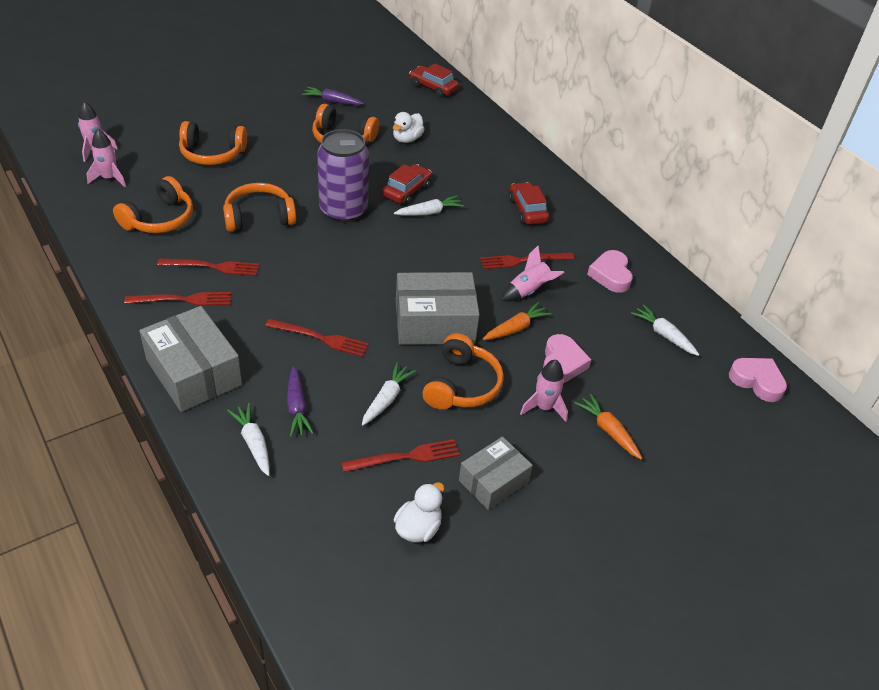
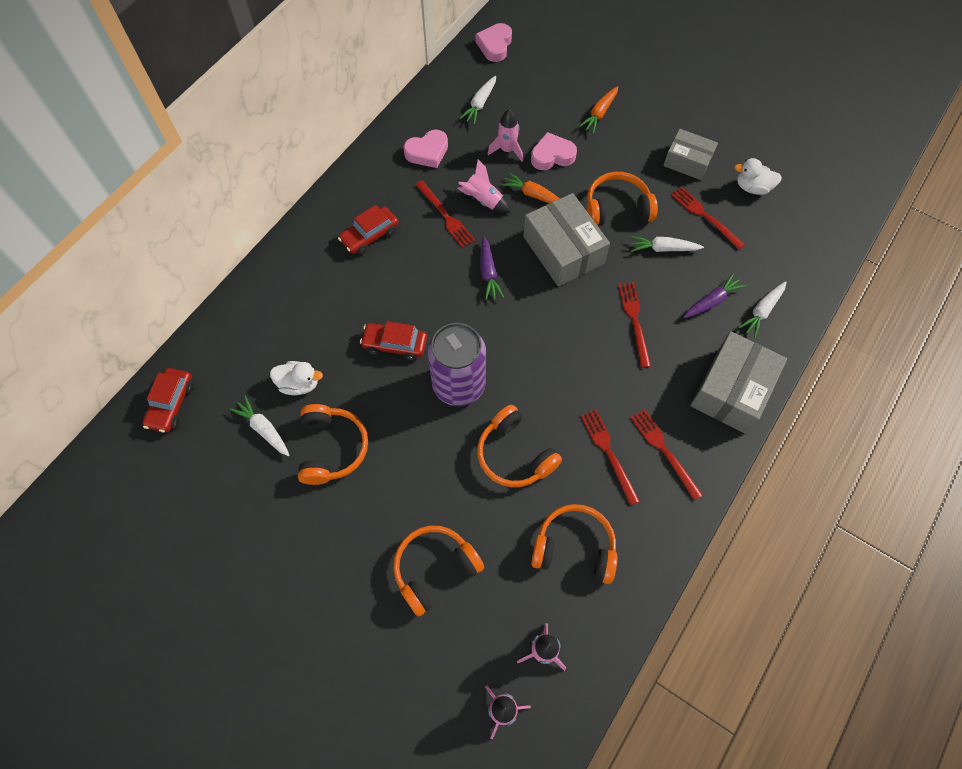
camera: 110 degrees left, 20 degrees up
orange headphones [179,121,247,165] -> orange headphones turned 105 degrees counterclockwise [393,526,484,616]
purple carrot [302,87,364,105] -> purple carrot moved to [480,236,504,300]
white carrot [394,195,464,216] -> white carrot moved to [229,396,290,456]
pink rocket [520,359,568,422] -> pink rocket moved to [488,110,523,162]

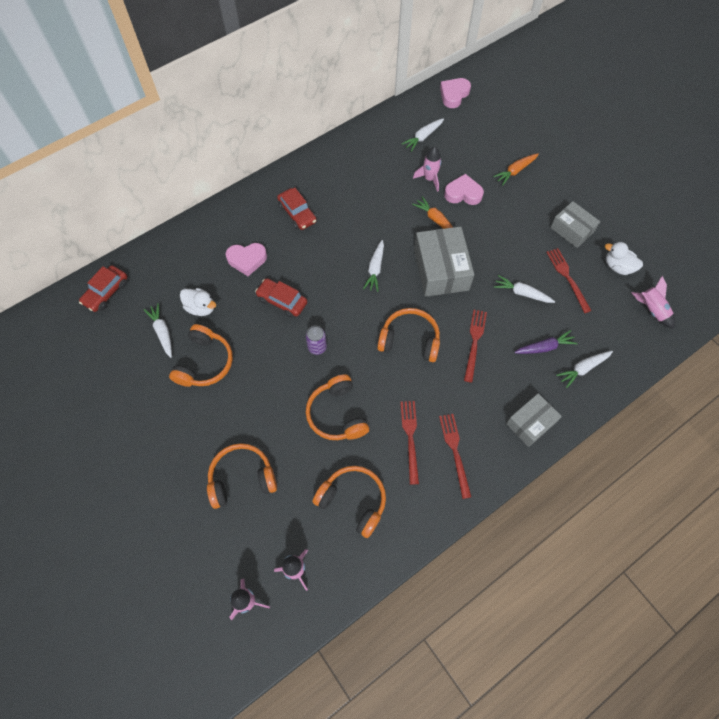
camera: 20 degrees right, 0 degrees up
red car [338,205,399,255] -> red car turned 105 degrees counterclockwise [277,188,317,230]
pink heart [403,130,448,168] -> pink heart moved to [225,243,267,276]
red fork [415,181,475,248] -> none
purple can [428,323,486,406] -> purple can [306,326,327,355], size x0.45
pink rocket [457,159,511,213] -> pink rocket moved to [631,276,675,329]
purple carrot [480,236,504,300] -> white carrot [363,240,384,292]
orange headphones [587,172,658,226] -> orange headphones moved to [377,308,440,362]
grey box [690,331,787,434] -> grey box [506,393,562,447], size x0.63

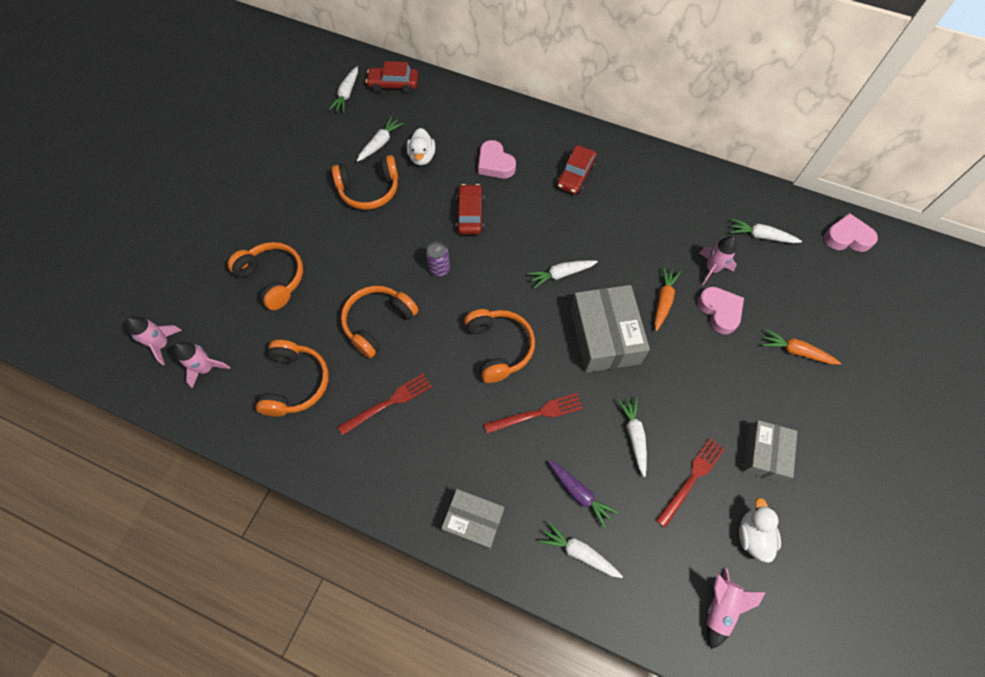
camera: 60 degrees right, 0 degrees up
grey box [414,226,474,297] -> grey box turned 60 degrees counterclockwise [570,285,650,373]
red fork [439,414,471,499] -> none
none -> white carrot [329,67,358,113]

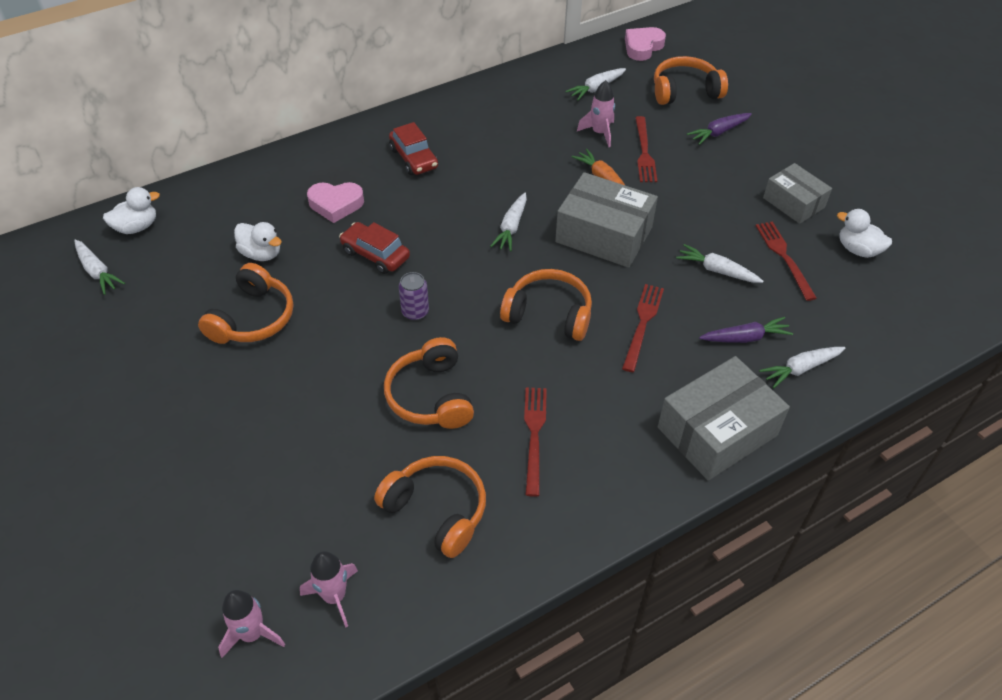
camera: 55 degrees left, 15 degrees down
orange headphones [228,242,303,310] -> orange headphones moved to [654,56,728,105]
white carrot [357,116,404,162] -> none
red car [366,61,418,94] -> white duck [103,187,160,234]
grey box [441,489,504,550] -> grey box [658,356,790,480], size x1.59
pink heart [698,287,744,334] -> red fork [635,116,657,182]
pink rocket [707,568,766,649] -> none
orange carrot [762,329,841,364] -> purple carrot [687,113,752,145]

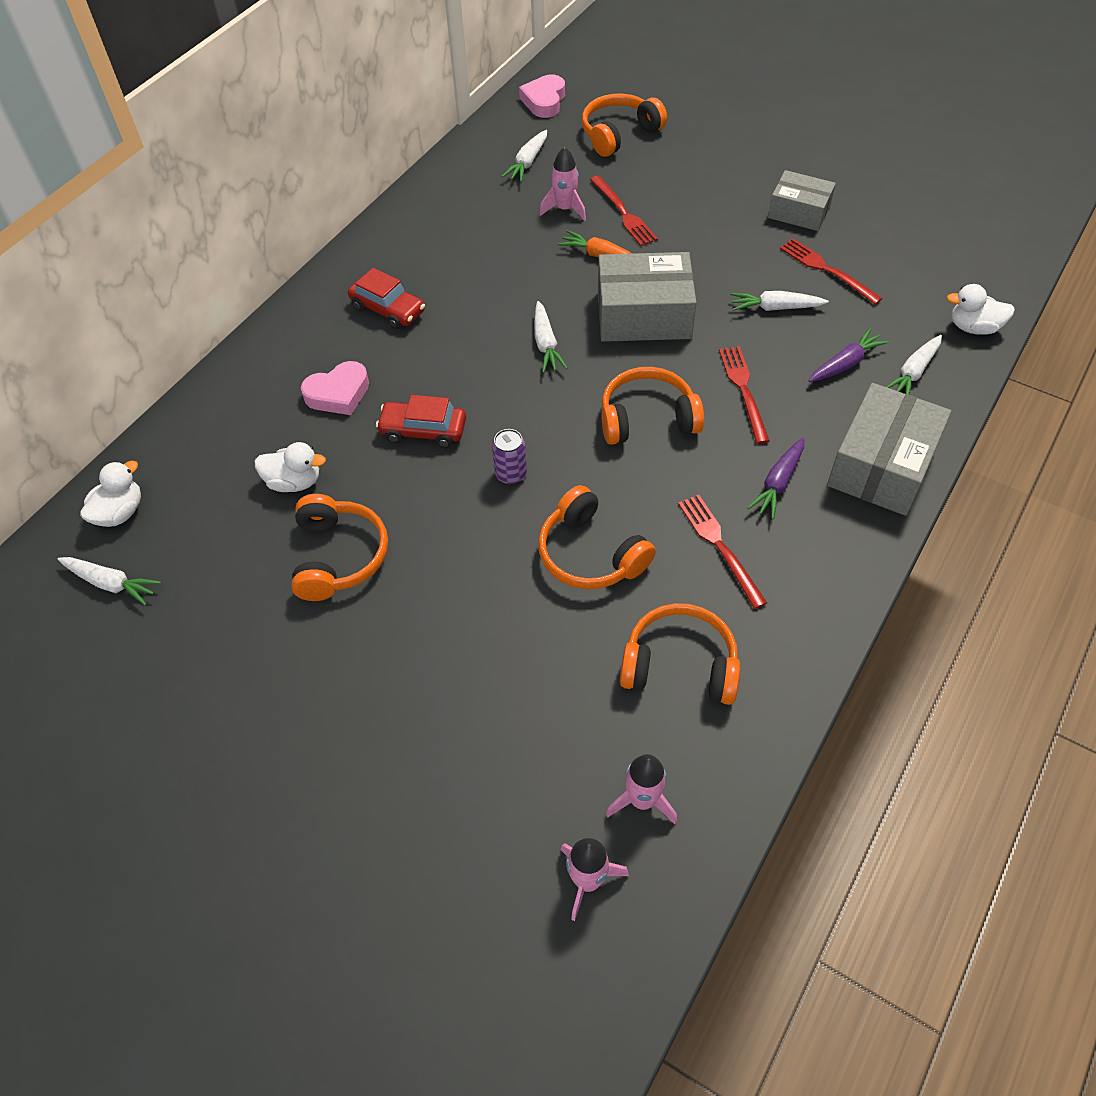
camera: 25 degrees left, 5 degrees up
purple carrot [687,113,752,145] -> purple carrot moved to [747,438,804,519]
white duck [837,209,892,258] -> white duck moved to [947,284,1015,335]

